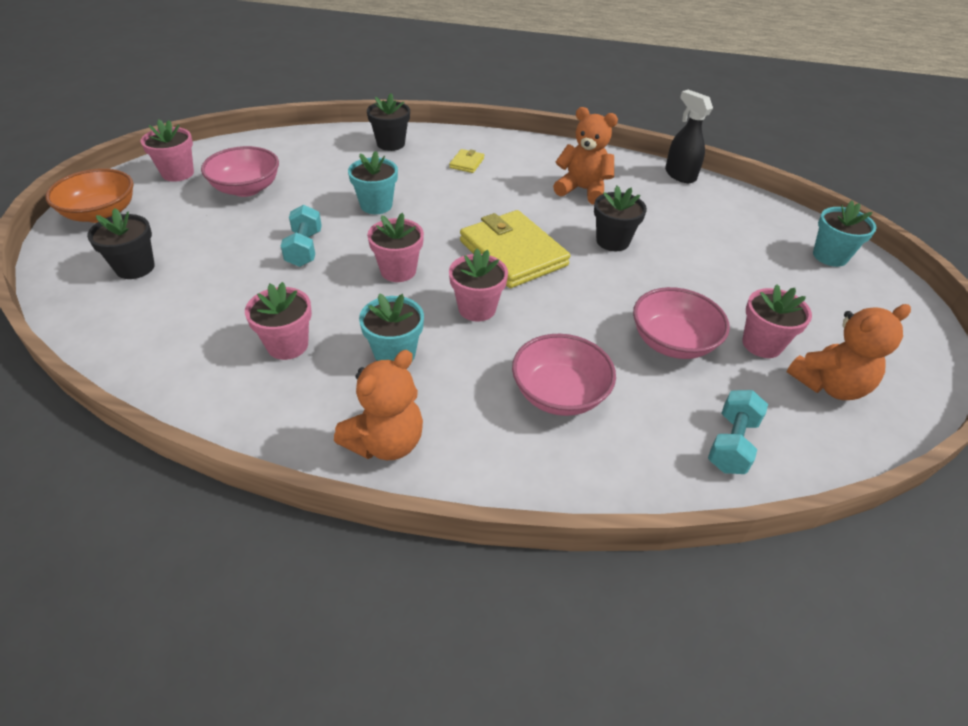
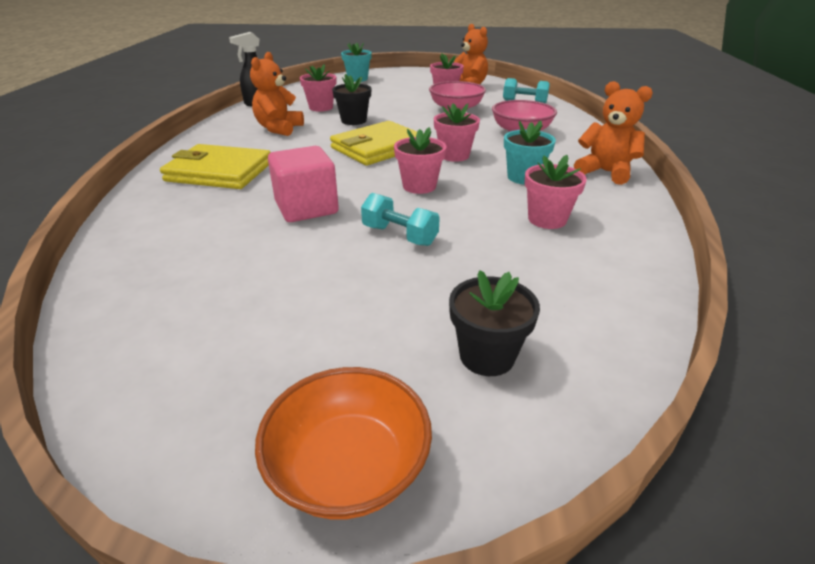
camera: 95 degrees left, 10 degrees down
pink flower pot [141,120,194,182] -> pink flower pot moved to [300,64,336,112]
pink bowl [201,146,279,197] -> none
turquoise dumbbell [281,205,322,267] -> turquoise dumbbell turned 45 degrees clockwise [361,193,440,246]
turquoise flower pot [348,151,398,214] -> pink cube [268,146,339,222]
black flower pot [367,93,410,151] -> none
yellow wallet [449,149,484,173] -> yellow wallet [160,144,271,189], size x2.37

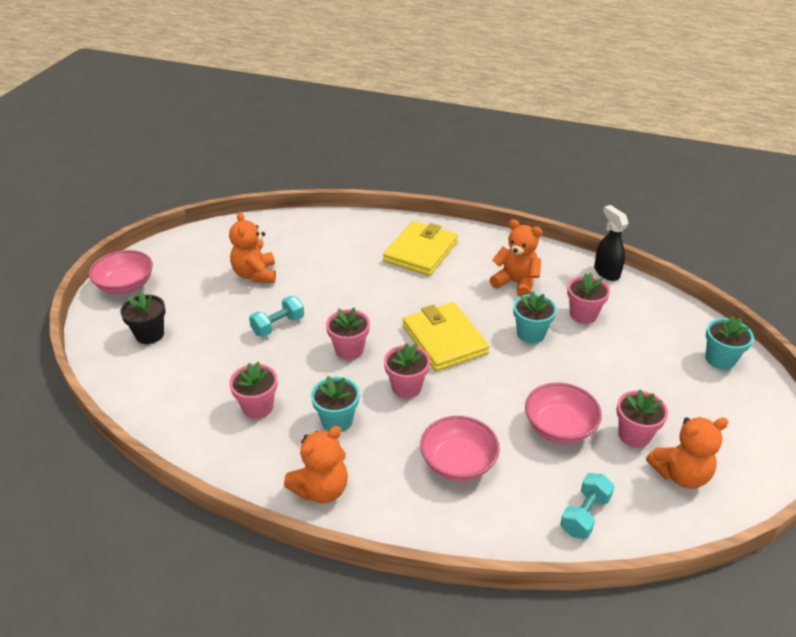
camera: 105 degrees right, 5 degrees up
orange bowl [255,367,432,520] -> pink bowl [89,250,153,294]
pink cube [268,146,339,222] -> none
black flower pot [332,74,371,125] -> turquoise flower pot [513,291,557,343]
none -> orange teddy bear [229,212,276,283]

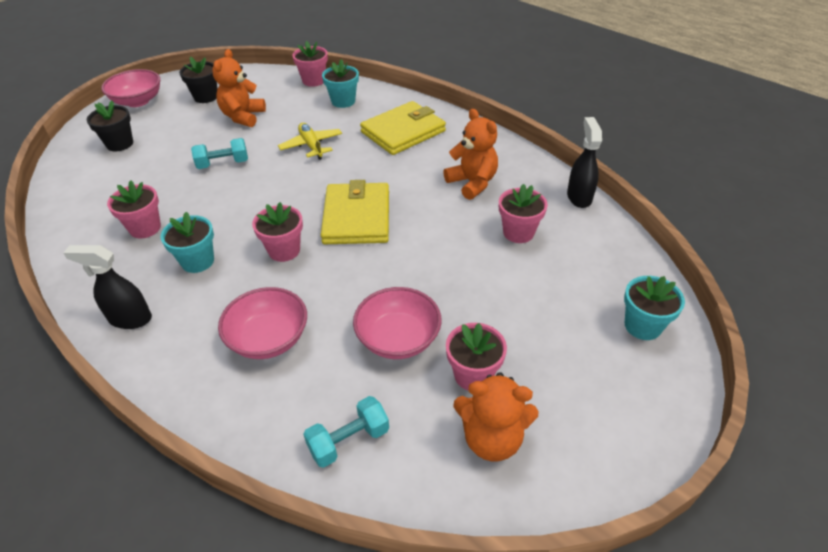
camera: 25 degrees right, 5 degrees up
orange teddy bear [284,426,348,503] -> black spray bottle [64,245,152,329]
pink flower pot [326,307,370,360] -> pink flower pot moved to [292,41,328,87]
turquoise flower pot [513,291,557,343] -> turquoise flower pot moved to [322,59,359,108]
none -> black flower pot [179,57,217,103]
none -> yellow plane [278,123,342,160]

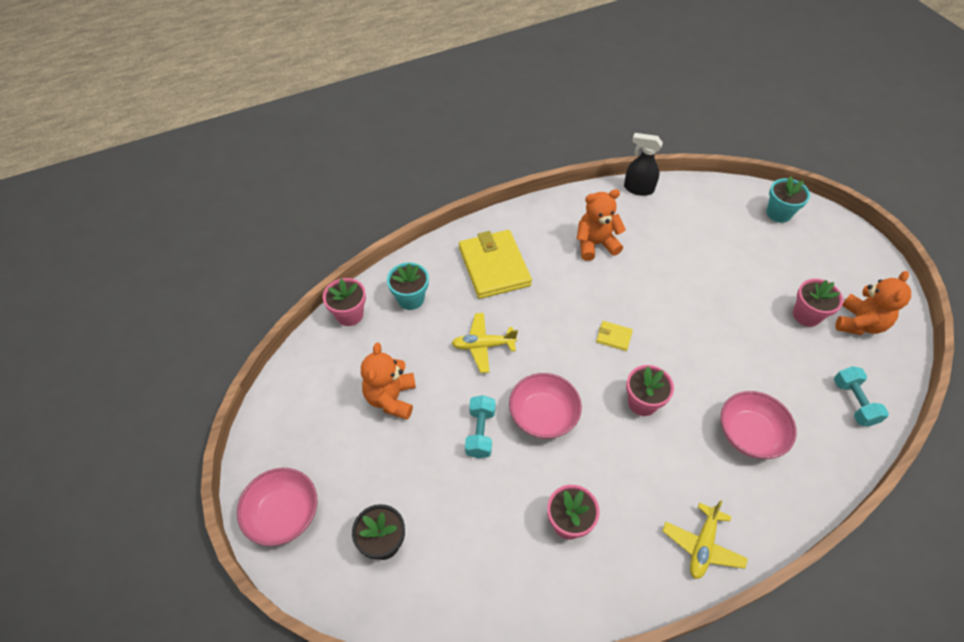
camera: 70 degrees left, 10 degrees up
black spray bottle [64,245,152,329] -> yellow plane [663,500,748,579]
turquoise flower pot [160,212,214,273] -> none
black flower pot [179,57,217,103] -> none
orange teddy bear [212,49,266,127] -> orange teddy bear turned 60 degrees clockwise [361,343,416,420]
yellow wallet [321,180,389,244] -> yellow wallet [596,321,633,351], size x0.42
pink bowl [353,287,442,359] -> pink bowl moved to [509,373,582,439]
pink flower pot [499,184,548,243] -> none

